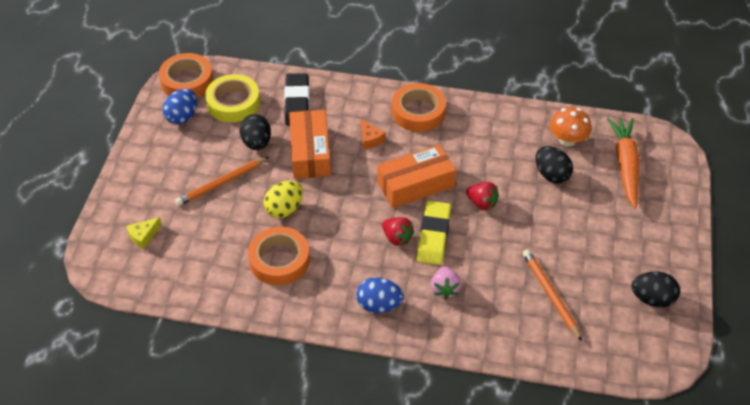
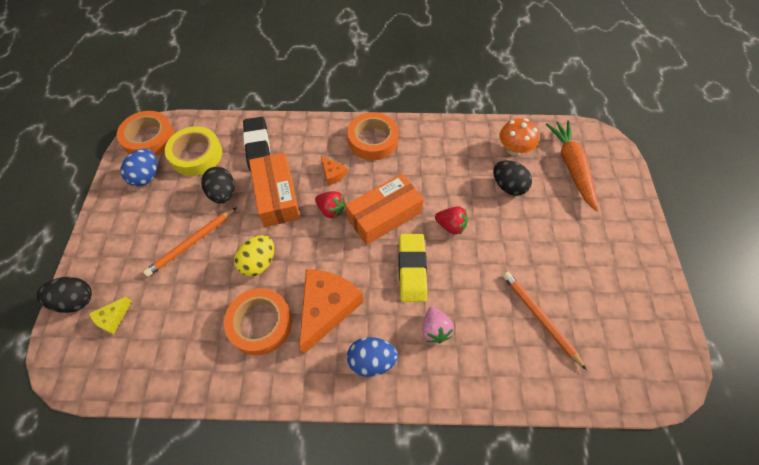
camera: 10 degrees left, 10 degrees up
red strawberry [382,217,414,246] -> red strawberry moved to [315,191,346,219]
black egg [632,272,680,307] -> black egg moved to [37,277,92,313]
none -> orange cheese [299,269,363,354]

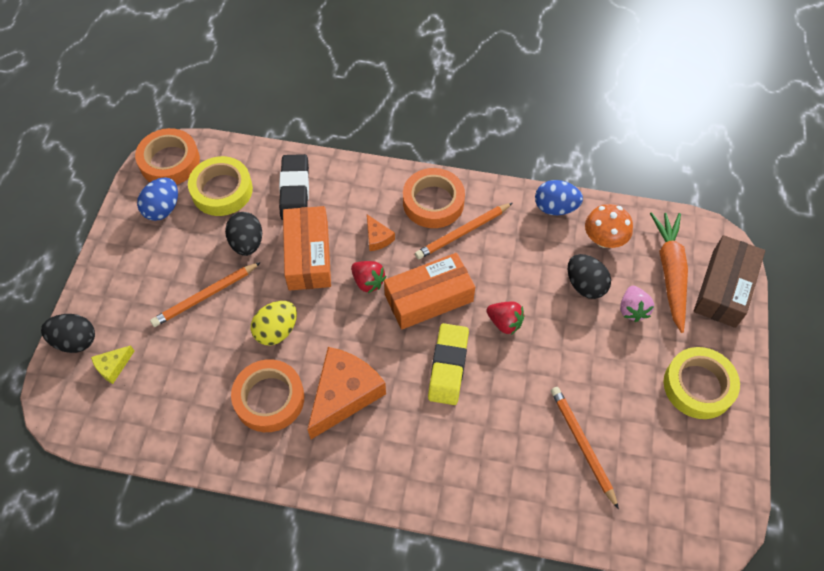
camera: 10 degrees right, 0 degrees up
blue egg [347,337,398,377] -> blue egg moved to [535,180,583,215]
pink strawberry [422,307,454,343] -> pink strawberry moved to [620,286,654,322]
none -> orange pencil [415,203,513,259]
none -> yellow tape [664,347,740,419]
none -> brown box [694,235,765,328]

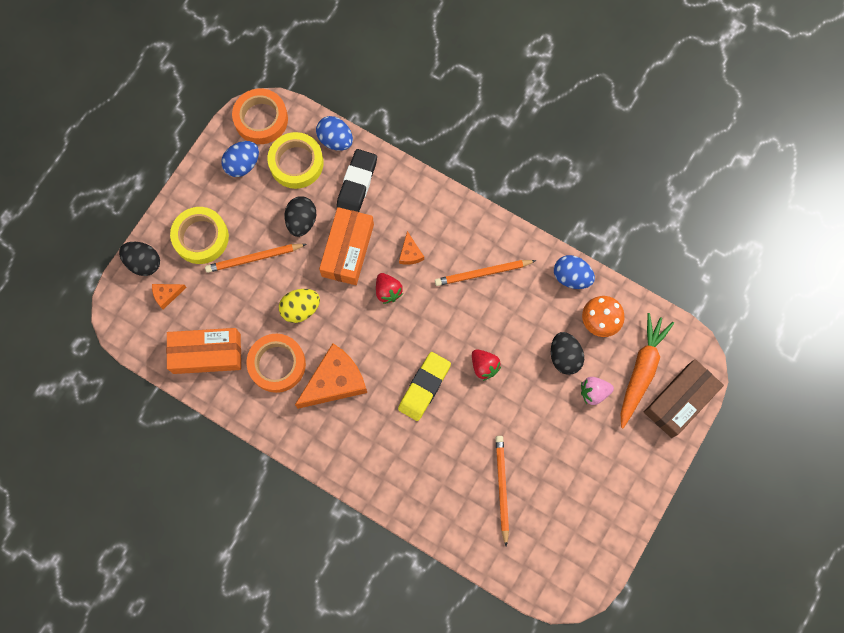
camera: 20 degrees right, 15 degrees up
yellow cheese [91,345,135,384] -> orange cheese [152,284,187,309]
orange box [384,253,475,329] -> orange box moved to [166,328,241,374]
orange tape [403,168,465,228] -> none
pink strawberry [620,286,654,322] -> pink strawberry turned 60 degrees clockwise [581,377,614,405]
yellow tape [664,347,740,419] -> yellow tape moved to [170,207,229,264]
none -> blue egg [316,116,353,151]

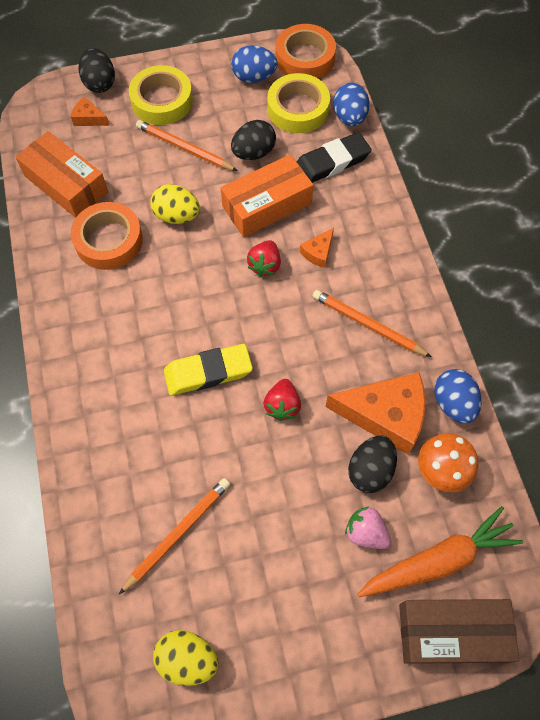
camera: 45 degrees right, 10 degrees down
orange cheese [295,343,367,409] -> orange cheese moved to [325,372,425,454]
none -> yellow egg [153,630,219,686]

